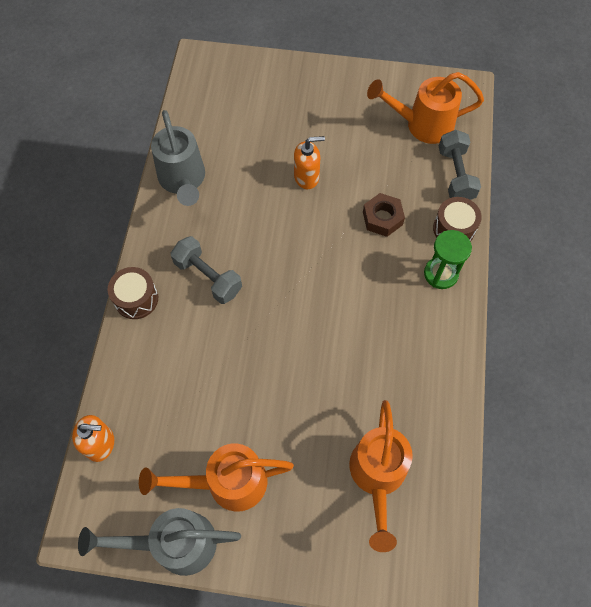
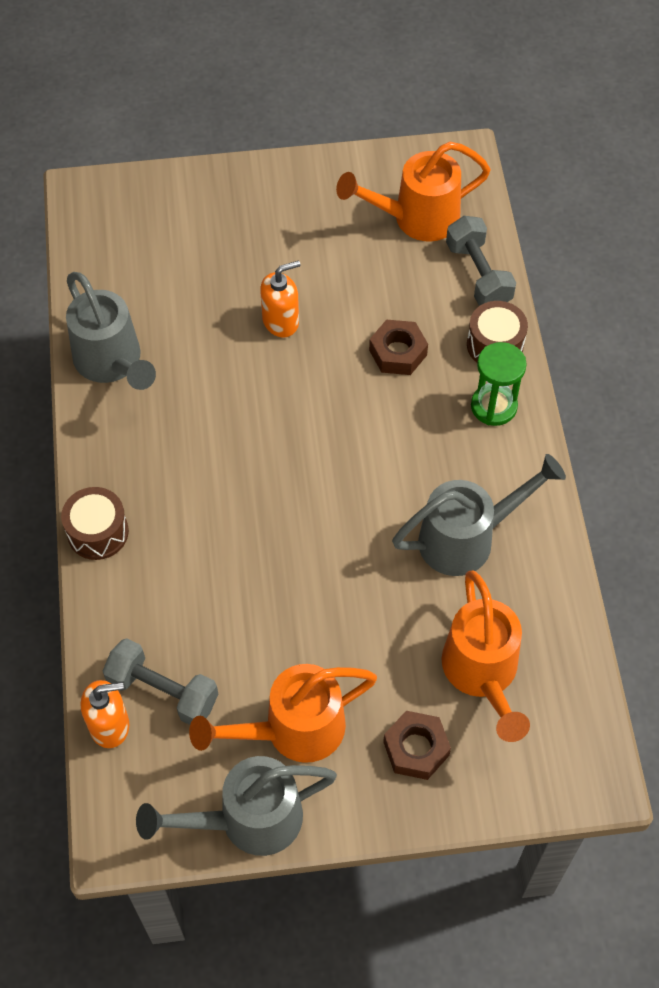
camera: 15 degrees left, 5 degrees down
grey dumbbell [171,236,242,304] -> grey dumbbell moved to [103,638,218,725]
none -> brown nut [383,711,451,780]
none -> grey watering can [392,454,566,576]

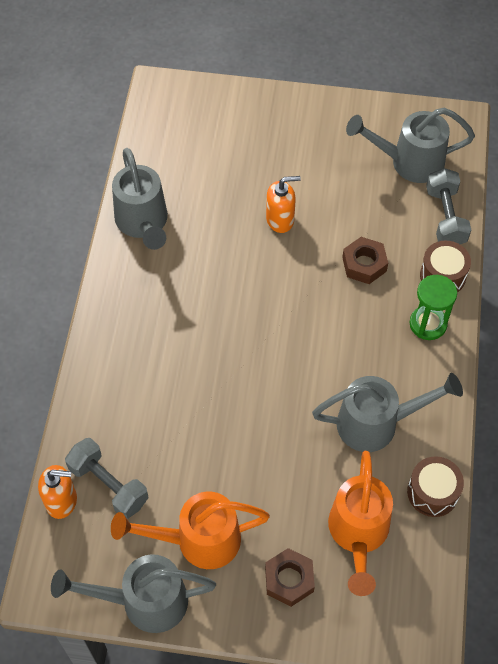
camera: 15 degrees right, 0 degrees up
brown drum [61,487,129,560] -> brown drum moved to [407,456,464,517]
orange watering can [336,142,491,241] -> grey watering can [346,108,475,183]

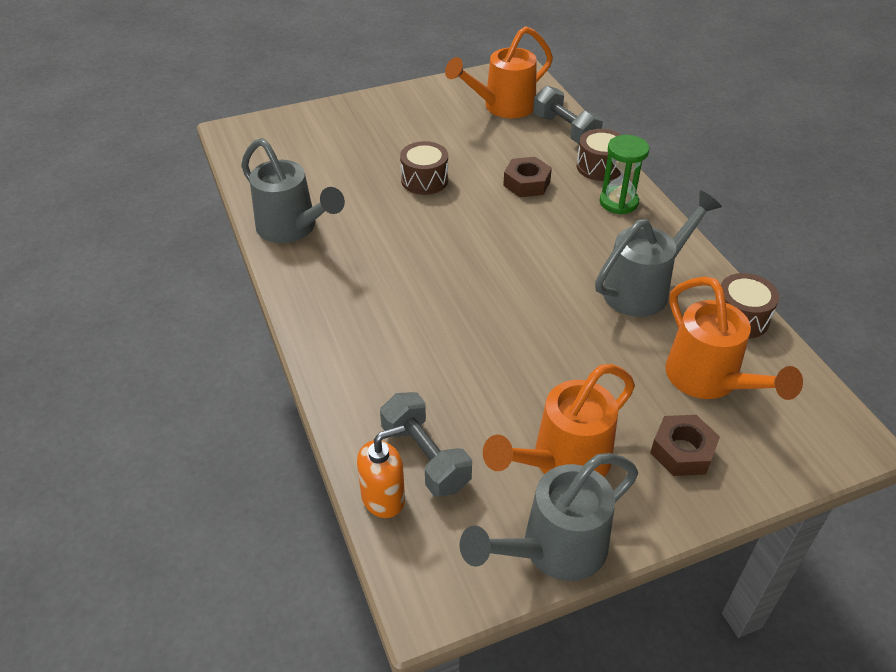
camera: 30 degrees left, 15 degrees down
grey dumbbell [65,438,149,519] -> grey dumbbell turned 45 degrees clockwise [380,392,472,497]
orange soap dispenser [266,176,301,233] -> brown drum [400,141,448,195]
grey watering can [346,108,475,183] -> orange watering can [445,26,553,118]

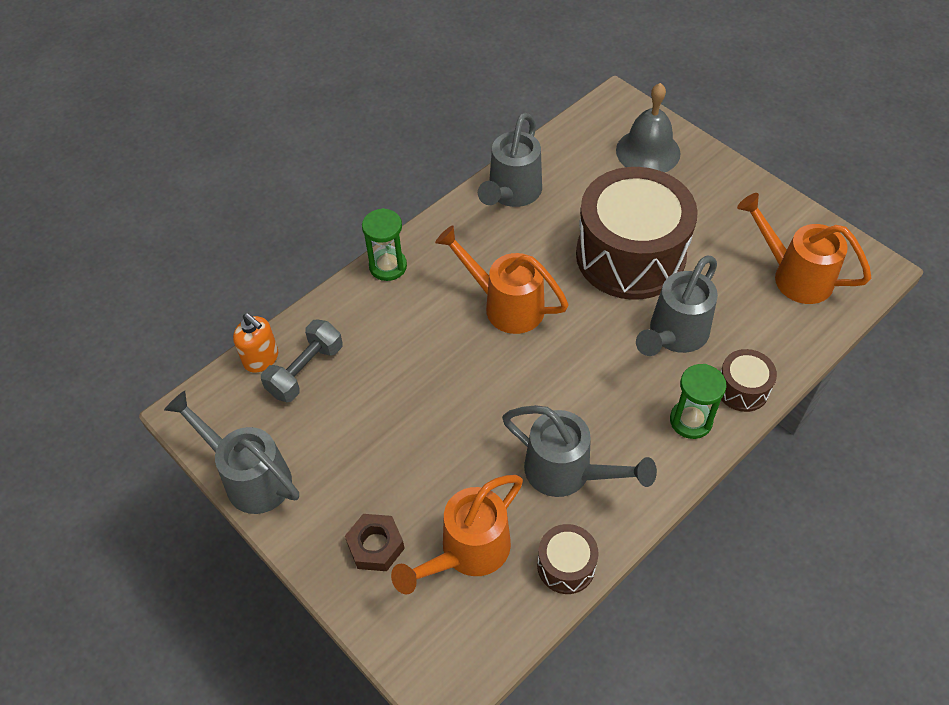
camera: 70 degrees right, 10 degrees up
brown drum [400,141,448,195] -> brown drum [576,167,698,300], size x2.30
orange watering can [483,364,635,477] -> orange watering can moved to [435,225,568,334]
brown nut [503,157,552,197] -> grey watering can [636,256,718,356]
grey dumbbell [533,85,603,144] -> none
none -> green hourglass [362,208,407,281]
none -> grey bell [616,83,680,173]

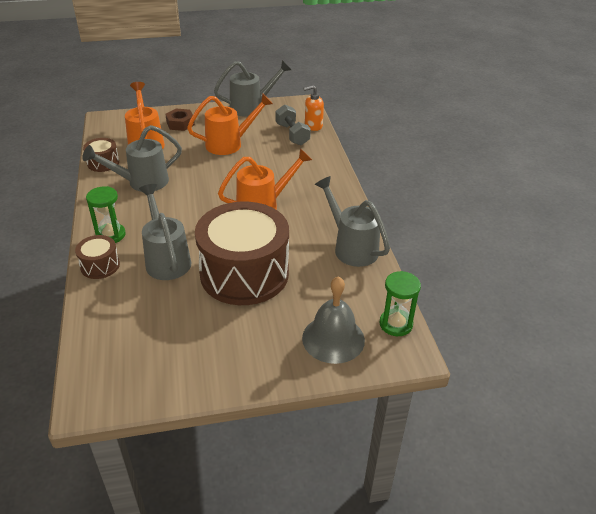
camera: 120 degrees right, 15 degrees down
green hourglass [362,208,407,281] -> green hourglass moved to [379,271,421,336]
orange watering can [737,193,871,304] -> orange watering can moved to [187,93,273,155]

